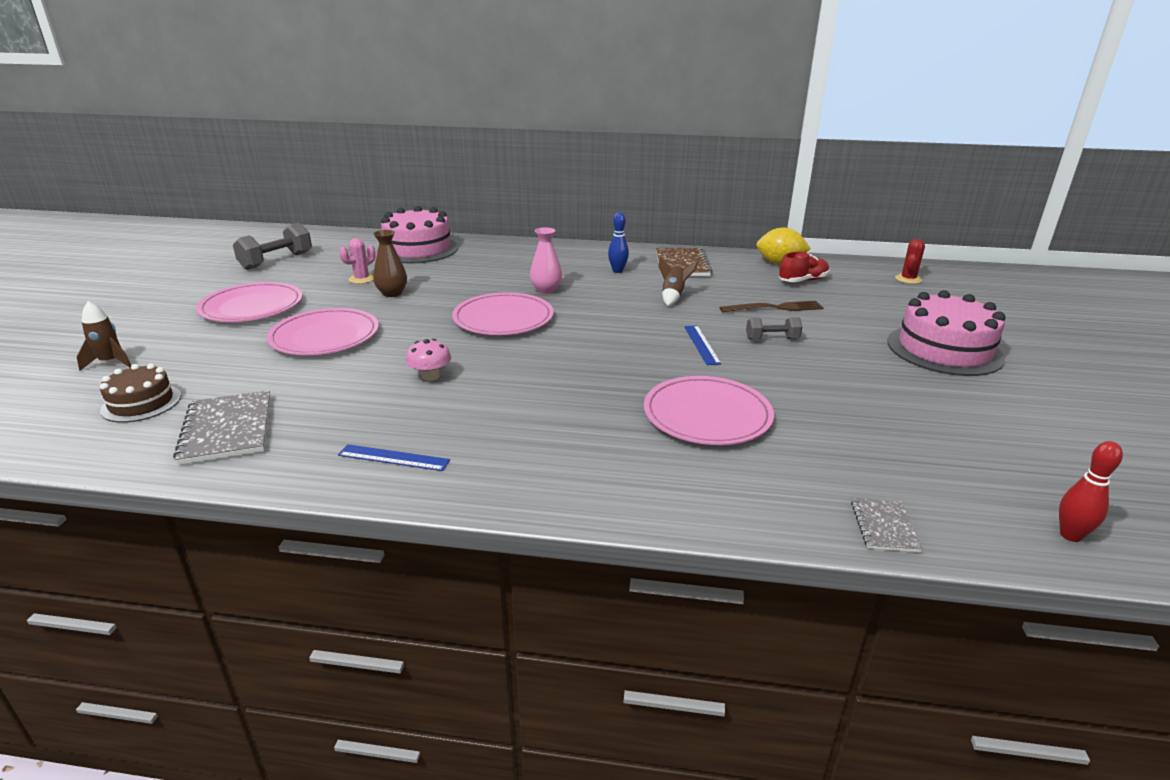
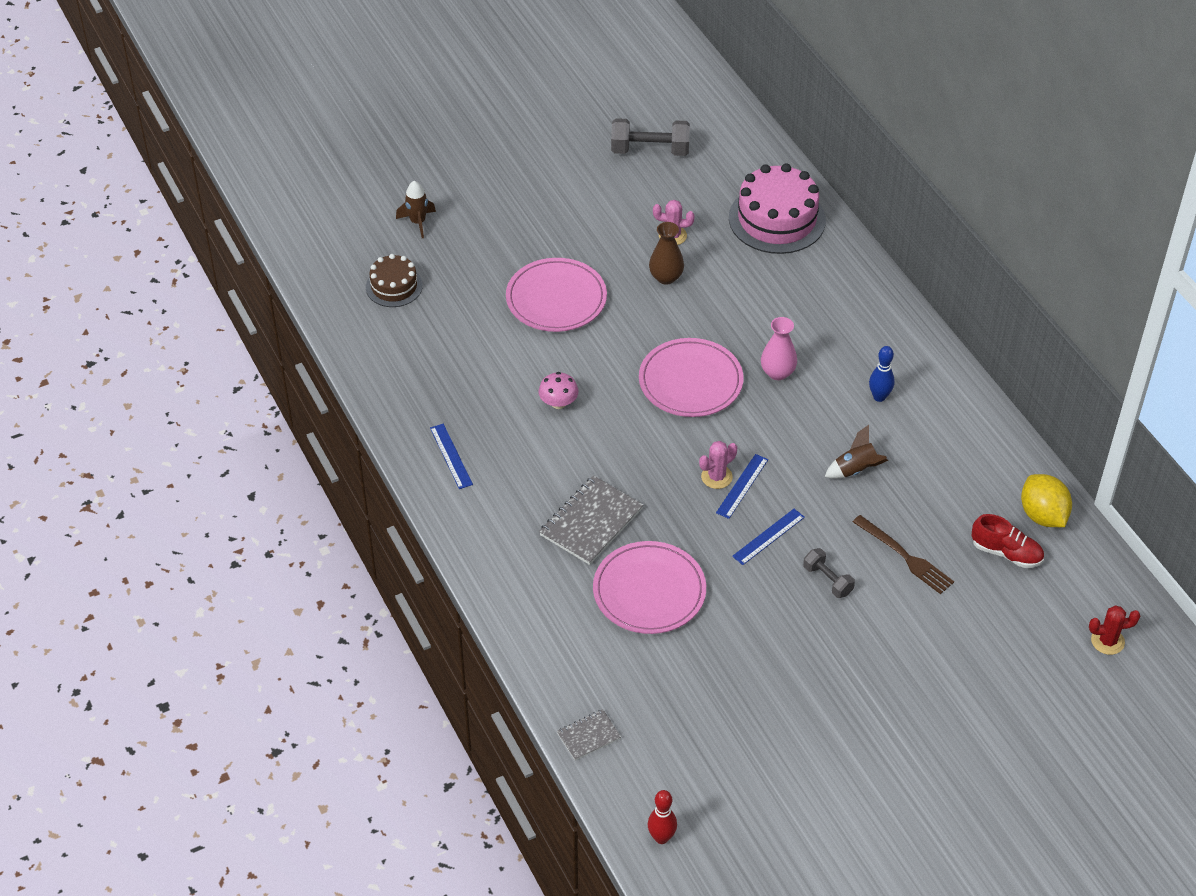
camera: 55 degrees right, 20 degrees up
grey notebook [173,390,271,465] -> grey notebook moved to [539,475,643,565]
pink plate [196,282,303,322] -> none
brown notebook [656,248,713,276] -> none
pink cake [887,290,1006,376] -> none
none -> pink cactus [699,441,737,489]
none -> blue ruler [716,454,768,519]

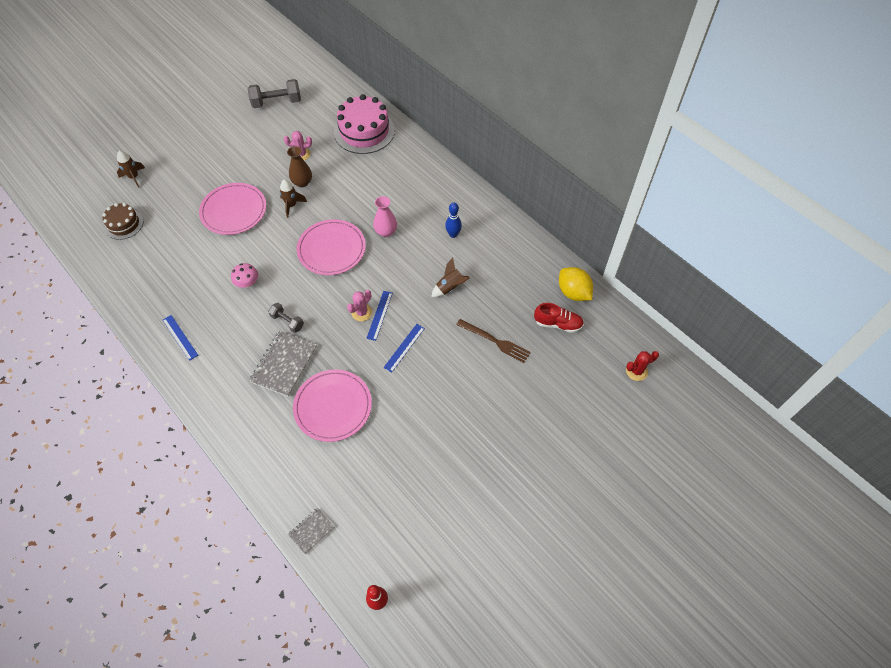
camera: 15 degrees left, 10 degrees up
grey dumbbell [803,548,855,598] -> grey dumbbell moved to [268,303,304,333]
none -> brown rocket [280,179,307,218]

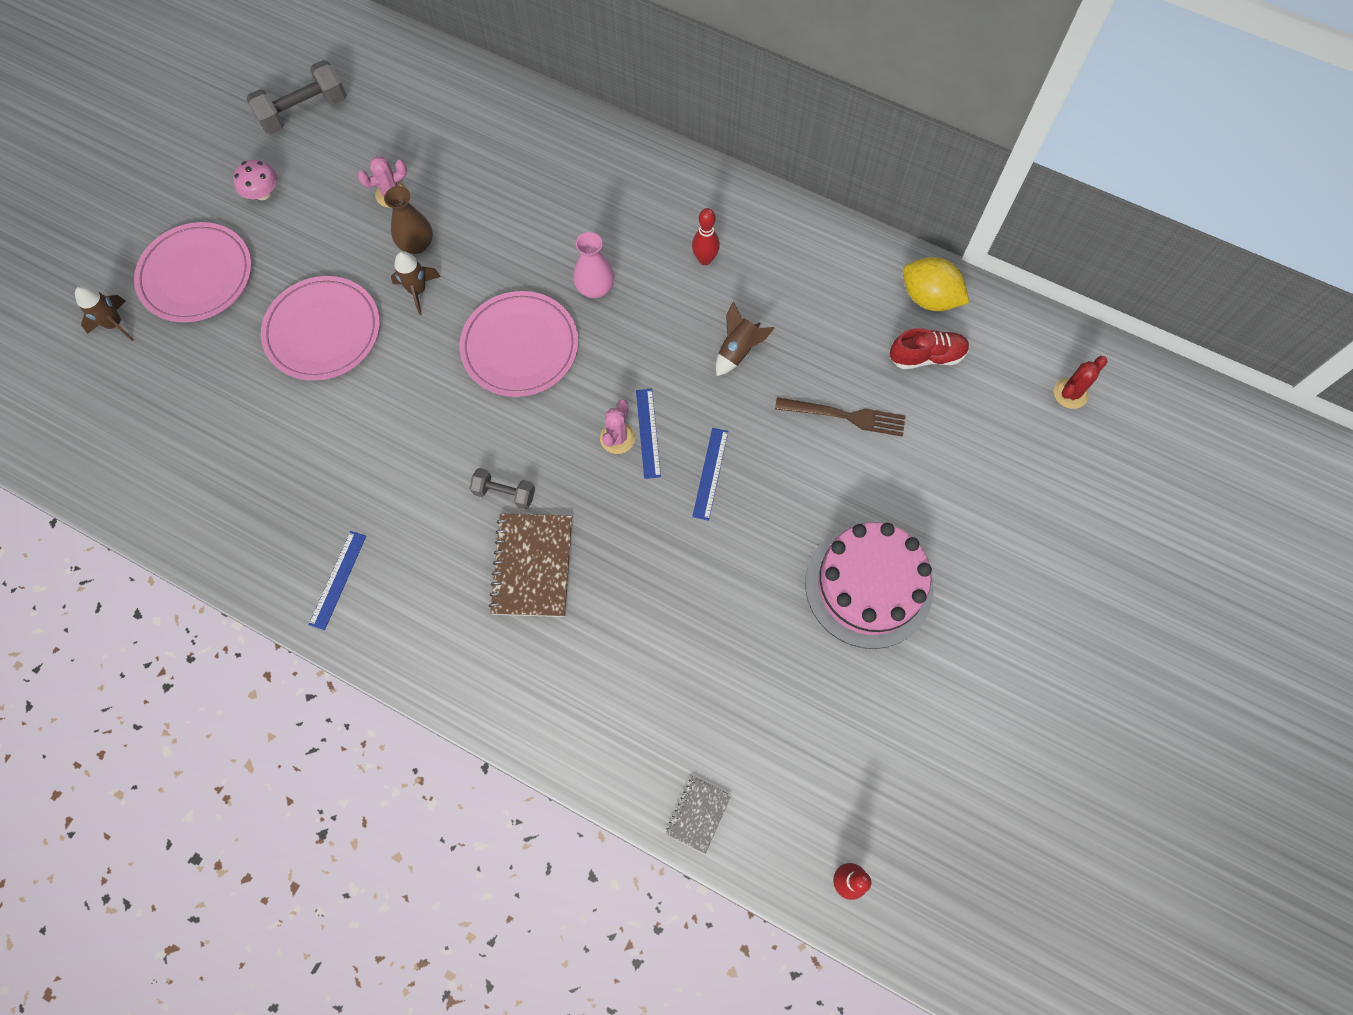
camera: 20 degrees left, 10 degrees up
brown cake [102,203,143,240] -> none
blue ruler [163,315,198,361] -> blue ruler turned 75 degrees clockwise [309,531,366,630]
pink mushroom [231,263,258,288] -> pink mushroom moved to [233,160,277,200]
grey notebook [249,331,317,397] -> brown notebook [489,513,572,617]
pink plate [293,369,372,442] -> pink plate moved to [134,222,252,322]
pink cake [334,94,395,154] -> pink cake moved to [805,522,933,649]
blue bowling pin [445,202,462,238] -> red bowling pin [692,208,720,265]

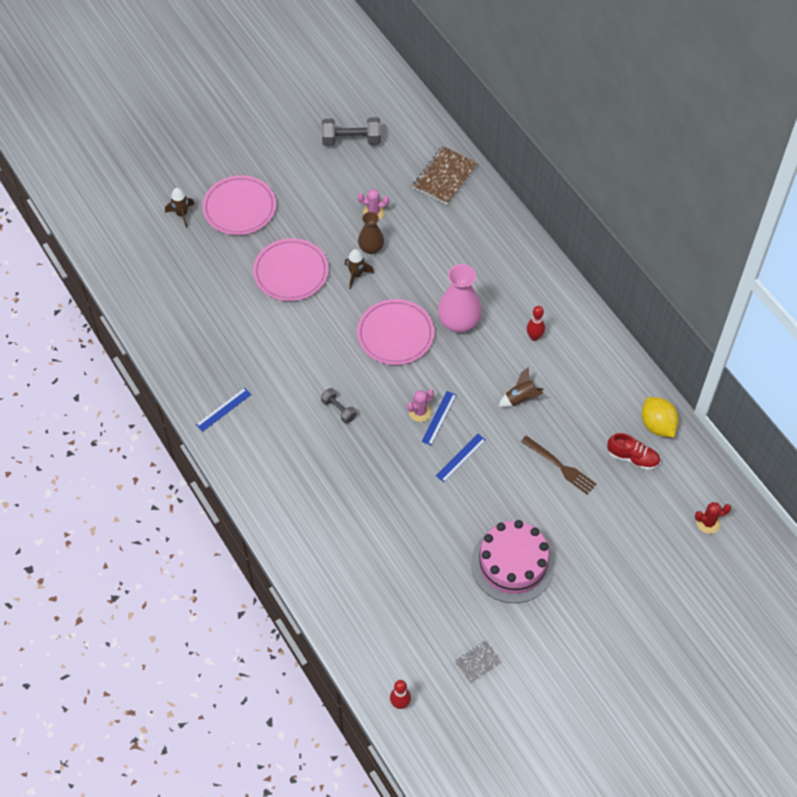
camera: 30 degrees right, 10 degrees down
pink mushroom [233,160,277,200] -> none
brown notebook [489,513,572,617] -> brown notebook moved to [412,146,478,205]
pink vase [573,232,614,298] -> pink vase [438,264,482,333], size x1.61
grey notebook [666,776,732,854] -> grey notebook moved to [454,641,502,684]

